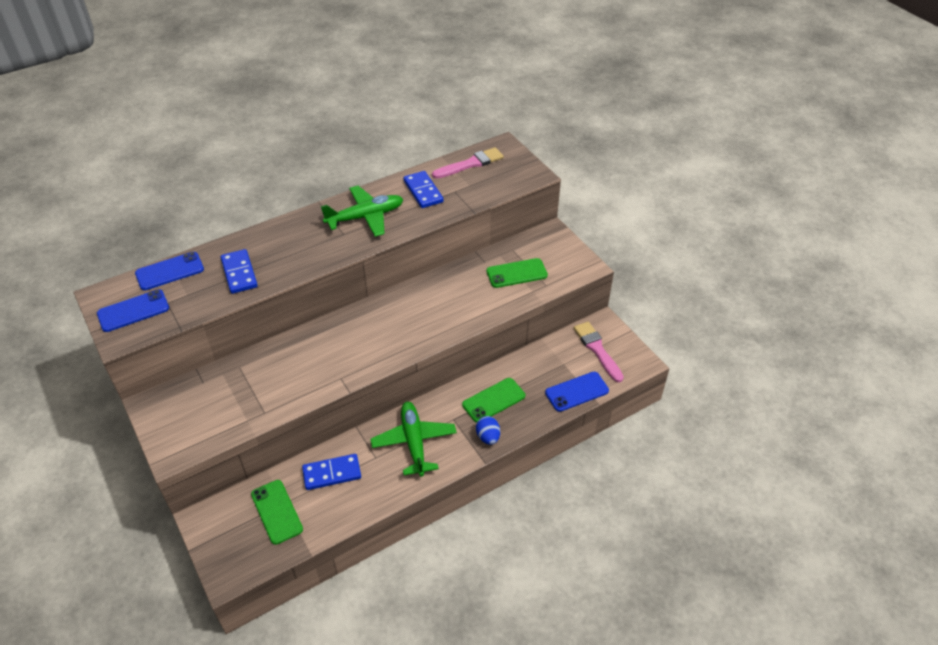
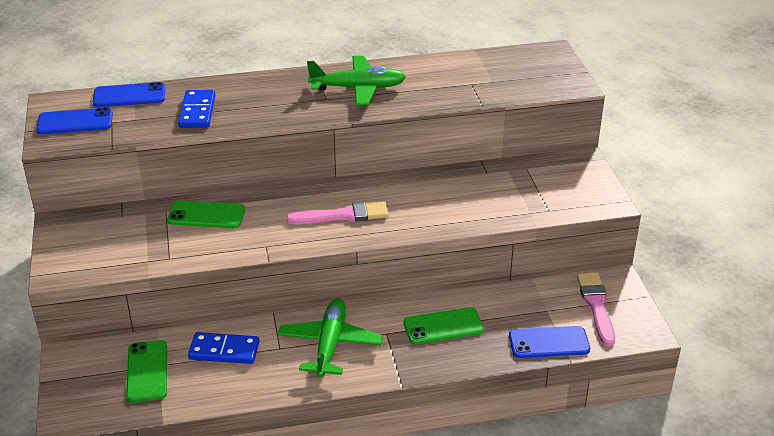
camera: 20 degrees right, 10 degrees down
blue domino [403,171,444,208] -> none
pink brush [432,147,504,179] -> pink brush moved to [286,201,388,224]
blue egg [476,416,500,445] -> none
green phone [486,258,548,288] -> green phone moved to [167,200,245,228]

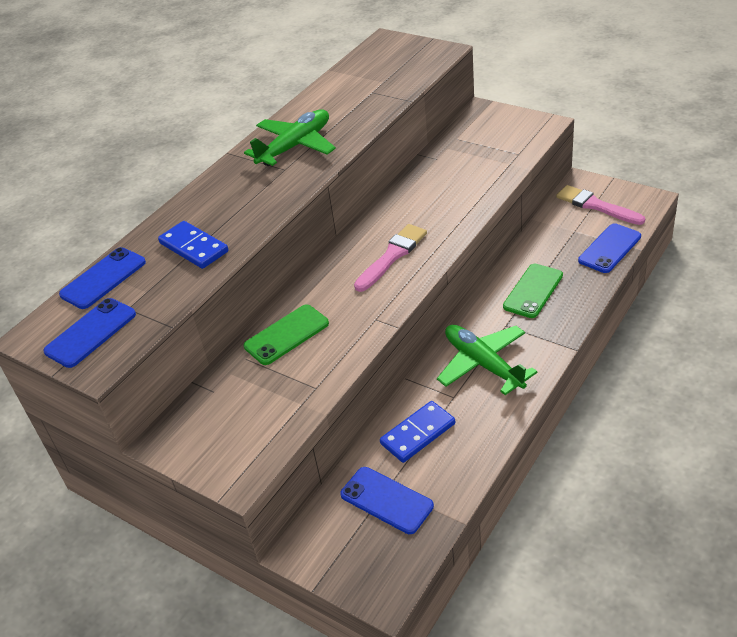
camera: 40 degrees left, 5 degrees up
green phone [126,340,167,402] -> blue phone [340,467,434,534]

